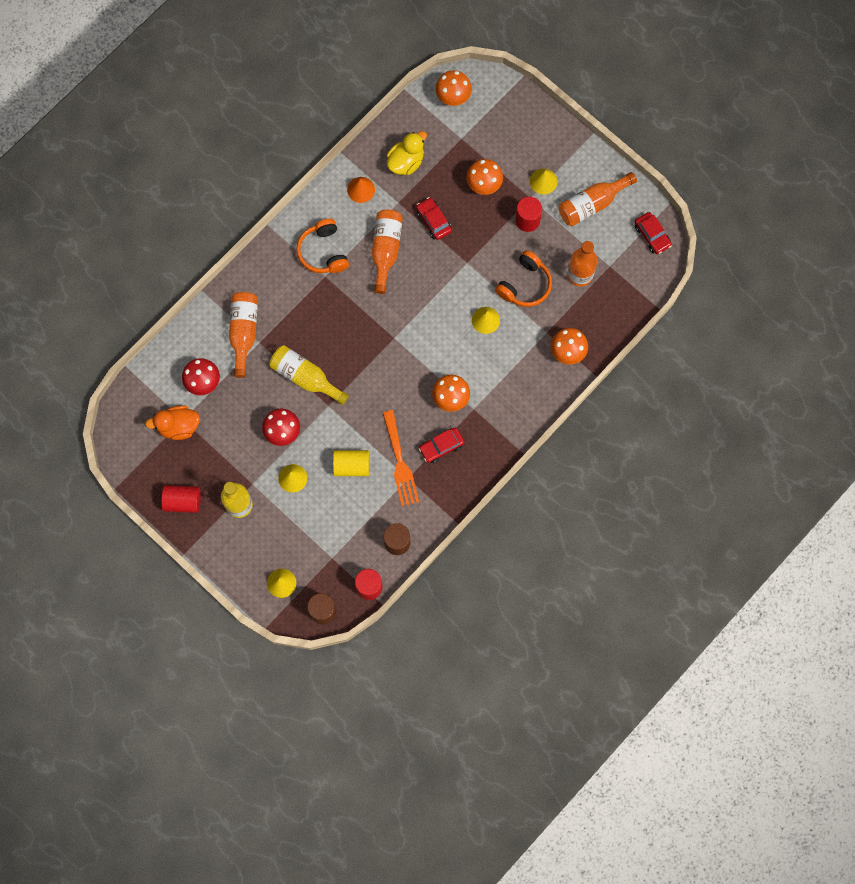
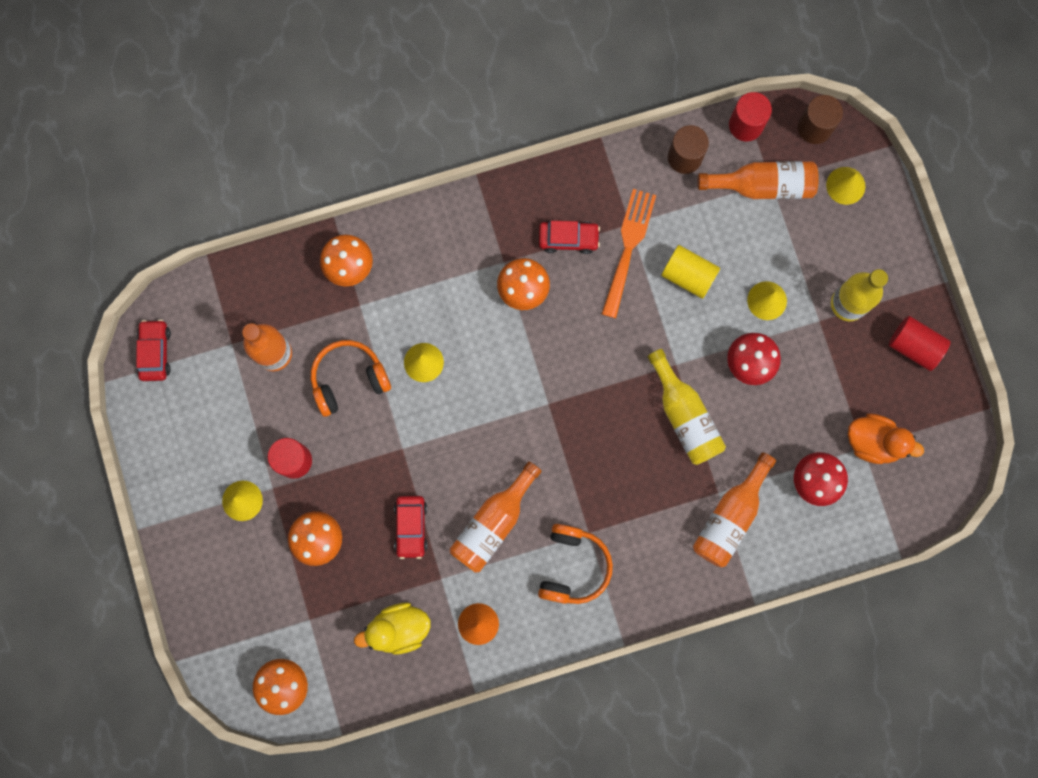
camera: 150 degrees left, 5 degrees up
orange bottle [559,172,637,226] -> orange bottle moved to [698,161,819,199]

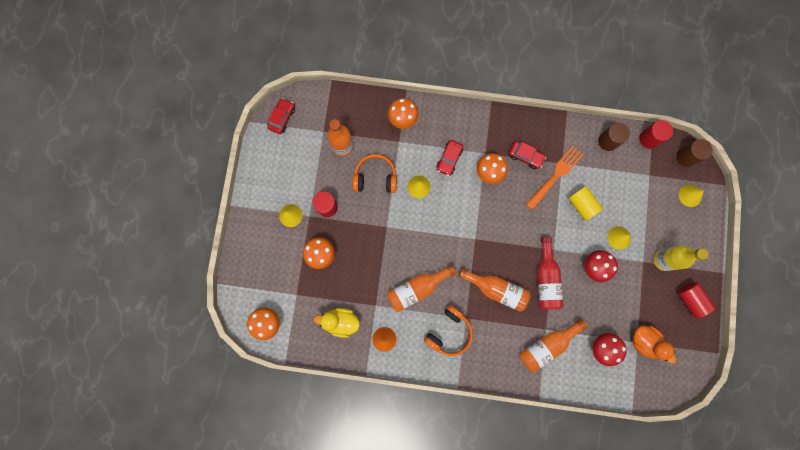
camera: 25 degrees right, 0 degrees up
red car [394,496,428,559] -> red car moved to [436,140,463,176]
yellow bottle [647,349,726,465] -> red bottle [537,237,563,309]
orange bottle [698,161,819,199] -> orange bottle moved to [458,268,530,312]

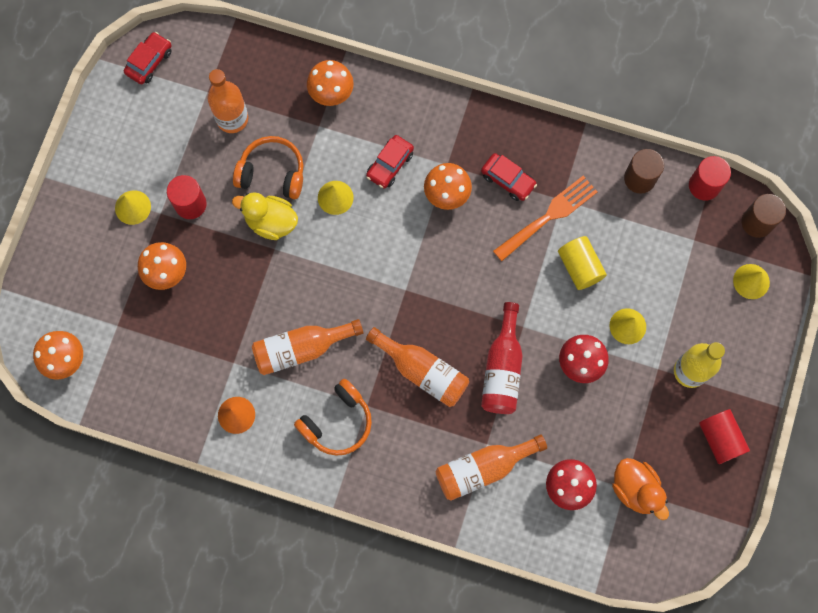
camera: 10 degrees right, 5 degrees down
yellow duck [313,308,360,338] -> yellow duck moved to [232,192,298,240]

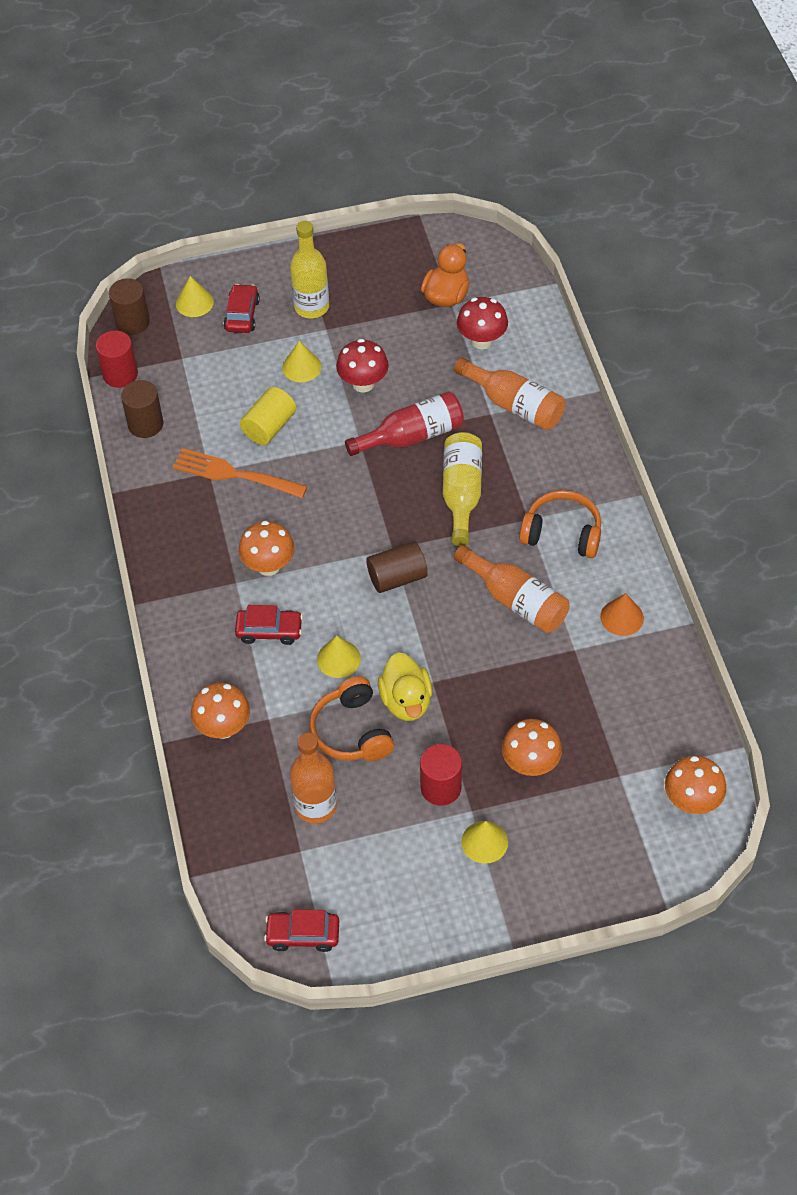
camera: 120 degrees left, 20 degrees down
orange bottle [366,327,469,407] -> yellow bottle [443,432,482,546]
red car [481,153,537,201] -> red car moved to [224,284,260,333]
red cylinder [699,409,750,464] -> none
none -> brown cylinder [366,541,428,593]

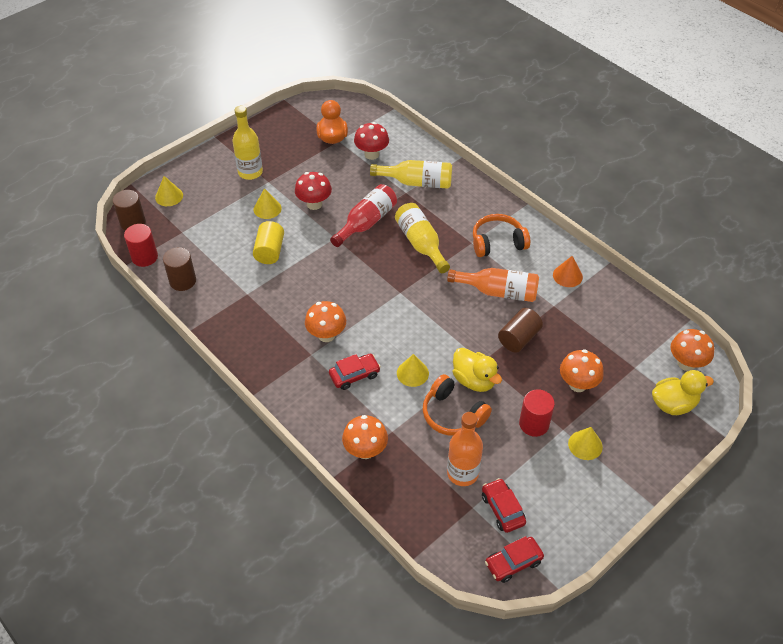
camera: 30 degrees left, 5 degrees down
orange fork [173,448,308,498] -> none
red car [224,284,260,333] -> red car moved to [482,478,526,533]
brown cylinder [366,541,428,593] -> brown cylinder moved to [498,308,543,353]
orange bottle [454,357,565,430] -> yellow bottle [370,160,452,189]
none -> yellow duck [652,370,714,415]

